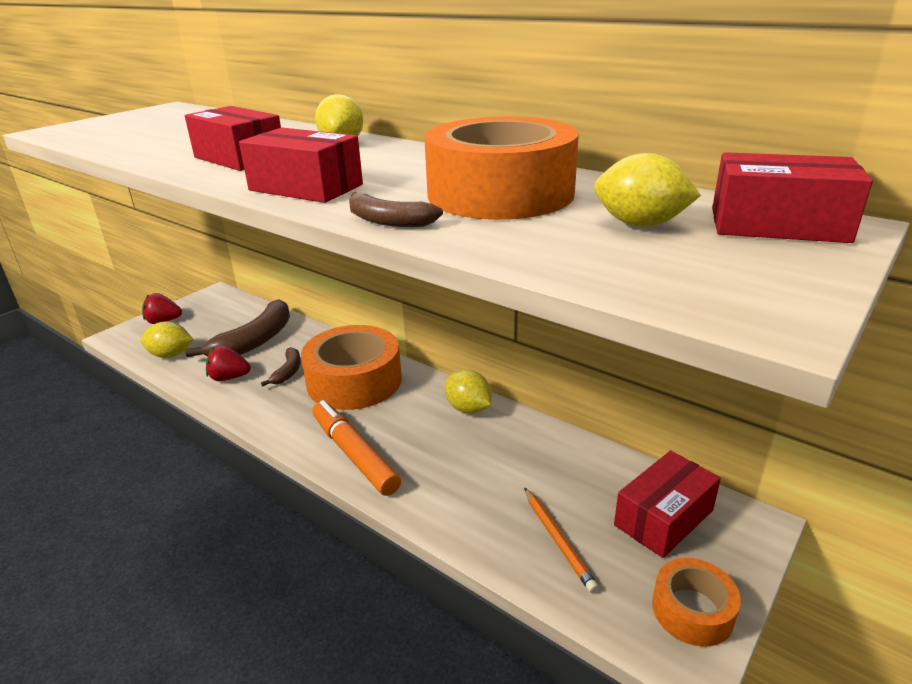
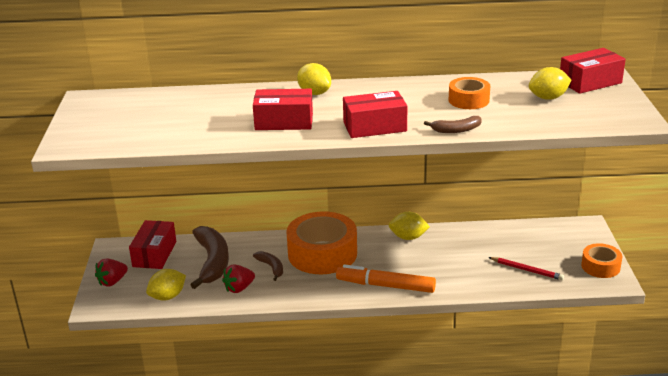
camera: 40 degrees left, 0 degrees up
orange tape [424,117,579,220] -> orange tape [449,77,490,109], size x0.53
orange pencil [524,488,599,593] -> red pencil [488,257,564,280]
red box [614,450,721,558] -> red box moved to [129,220,176,269]

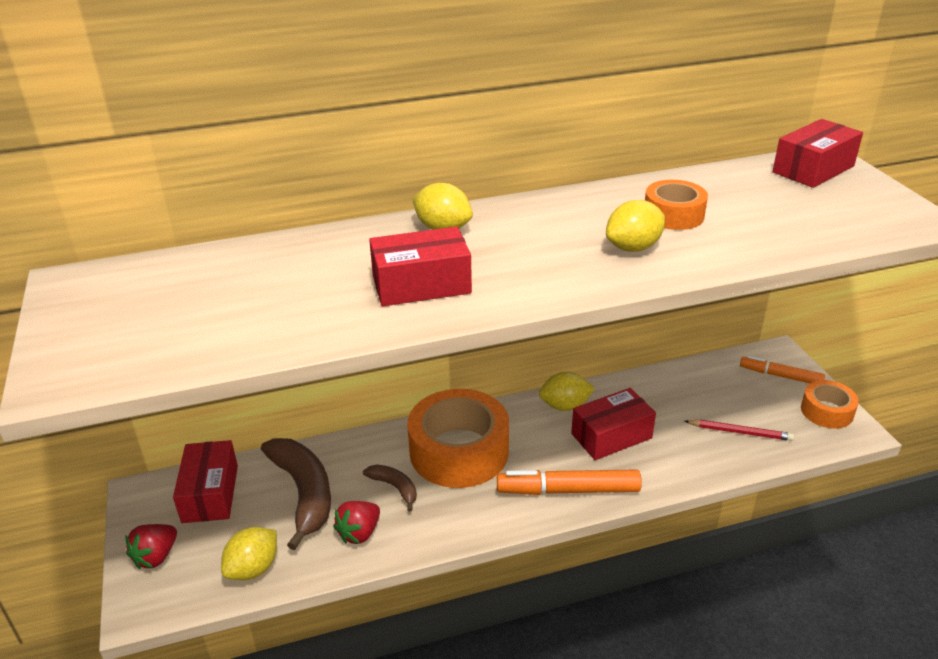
camera: 15 degrees left, 5 degrees up
red box [343,91,407,138] -> red box moved to [571,388,656,460]
brown banana [424,116,482,133] -> none
yellow lemon [529,67,571,100] -> yellow lemon moved to [606,200,665,252]
none -> orange marker [740,355,825,383]

